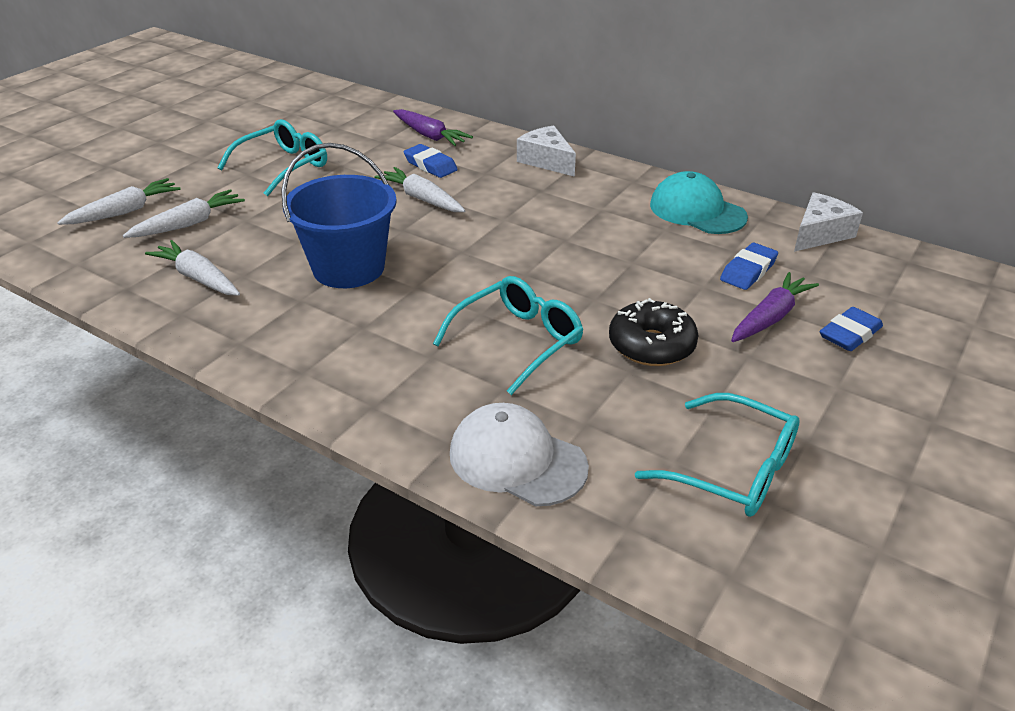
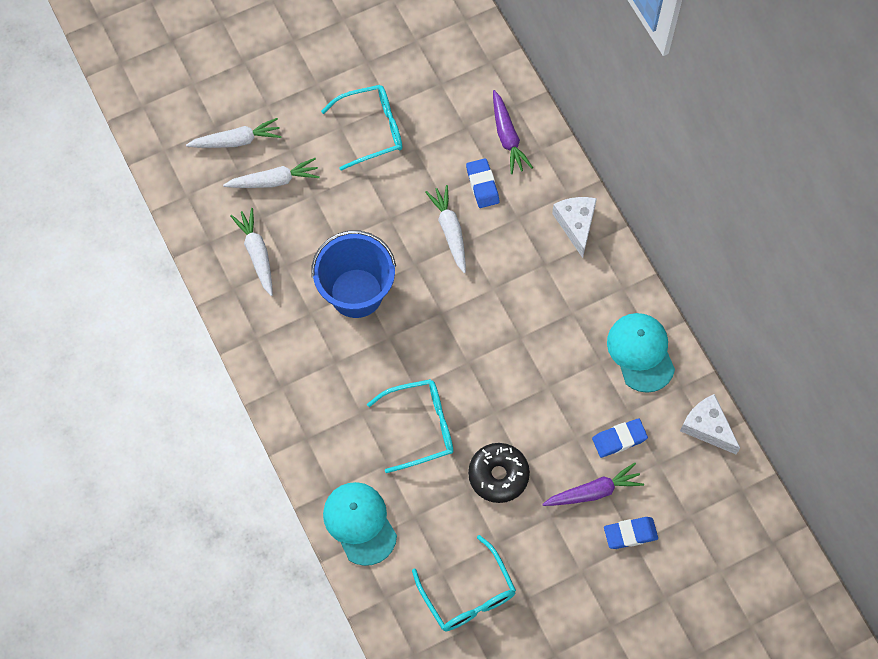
camera: 30 degrees right, 30 degrees up
white cap [450,403,589,506] -> turquoise cap [323,482,397,566]
white cheese [794,193,863,252] -> white cheese turned 120 degrees counterclockwise [680,394,740,455]

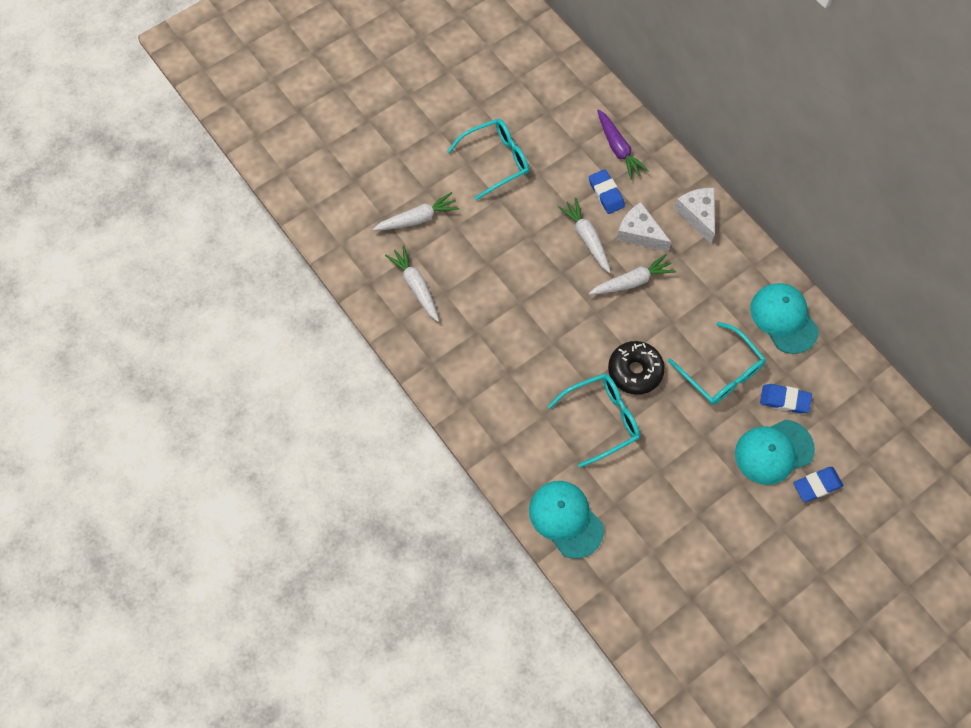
camera: 10 degrees left, 0 degrees up
white carrot [186,118,282,148] -> white carrot moved to [589,254,676,295]
blue bucket [311,231,396,318] -> none
turquoise glasses [412,535,516,631] -> turquoise glasses moved to [668,322,766,405]
black donut [468,443,530,503] -> black donut moved to [608,341,665,395]
purple carrot [543,463,644,506] -> turquoise cap [735,420,815,485]
blue eraser [592,418,648,458] -> blue eraser turned 45 degrees clockwise [760,384,812,414]
white cheese [680,394,740,455] -> white cheese moved to [616,202,671,252]

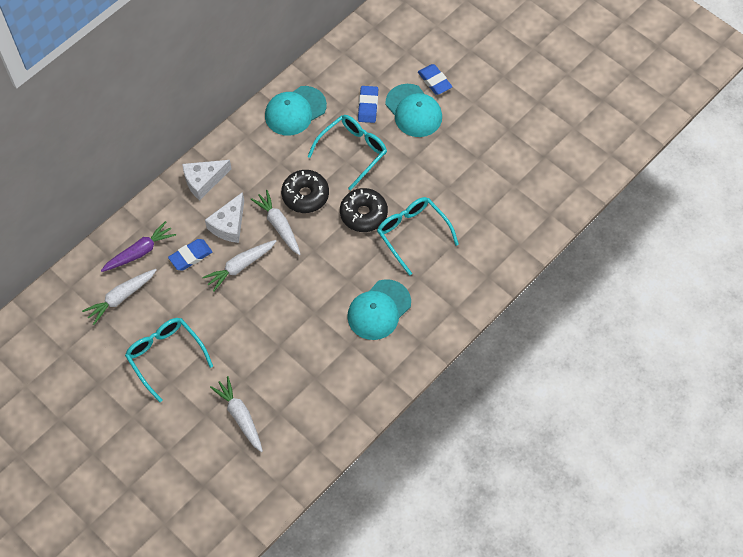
camera: 100 degrees left, 5 degrees down
white carrot [385,245,439,322] -> white carrot moved to [82,269,156,325]
turquoise cap [529,481,604,559] -> turquoise cap moved to [347,279,411,340]
none -> black donut [281,170,329,213]

